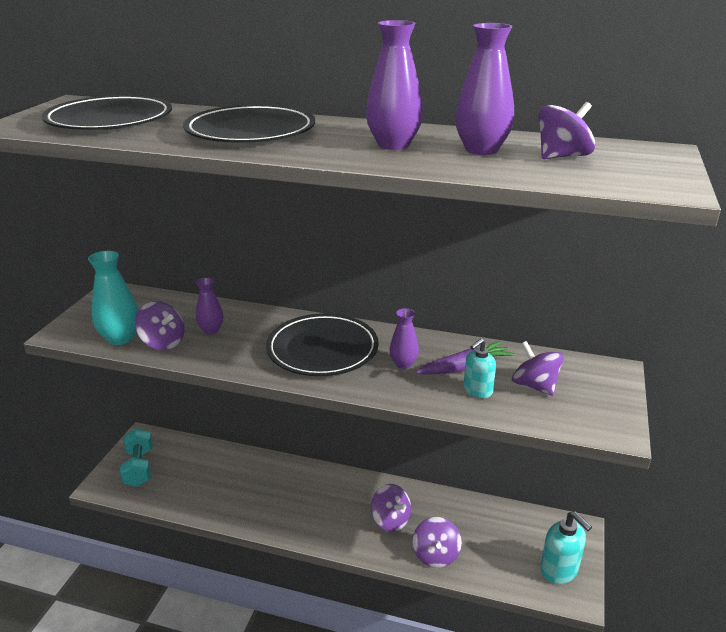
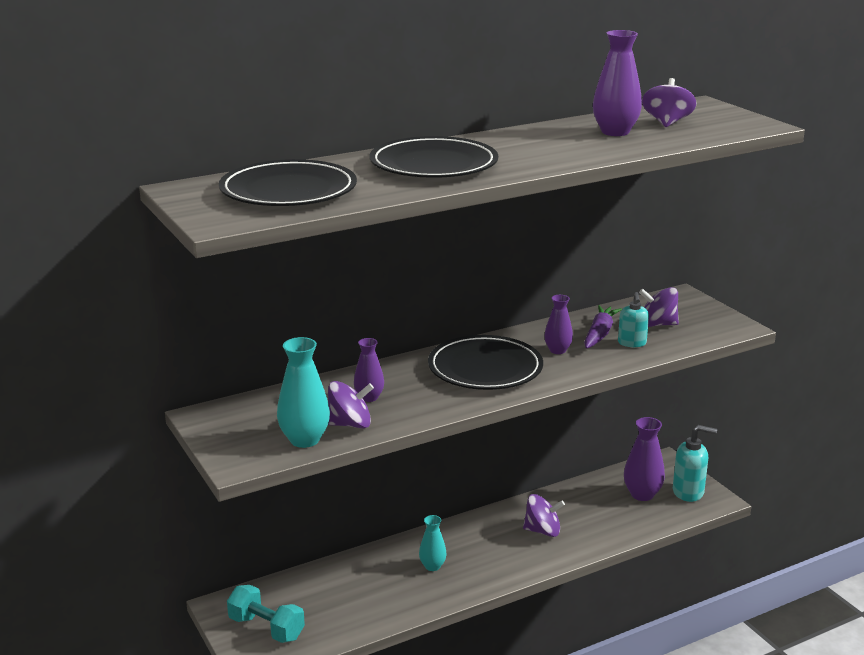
camera: 45 degrees left, 5 degrees down
purple vase [366,20,423,150] -> purple vase moved to [624,417,665,501]
purple spinning top [412,517,462,568] -> none
none -> turquoise vase [419,515,447,571]

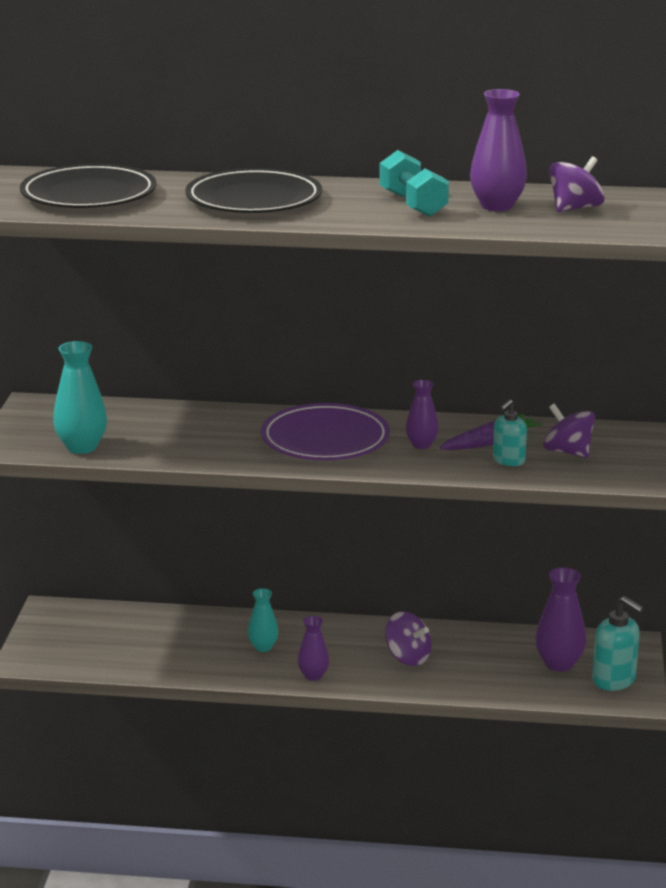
camera: 35 degrees right, 0 degrees up
turquoise dumbbell [227,585,305,643] -> turquoise dumbbell moved to [379,150,449,217]
purple spinning top [328,381,374,428] -> none
purple vase [354,338,384,402] -> purple vase moved to [298,616,329,681]
black plate [428,335,543,390] -> purple plate [261,403,390,460]

